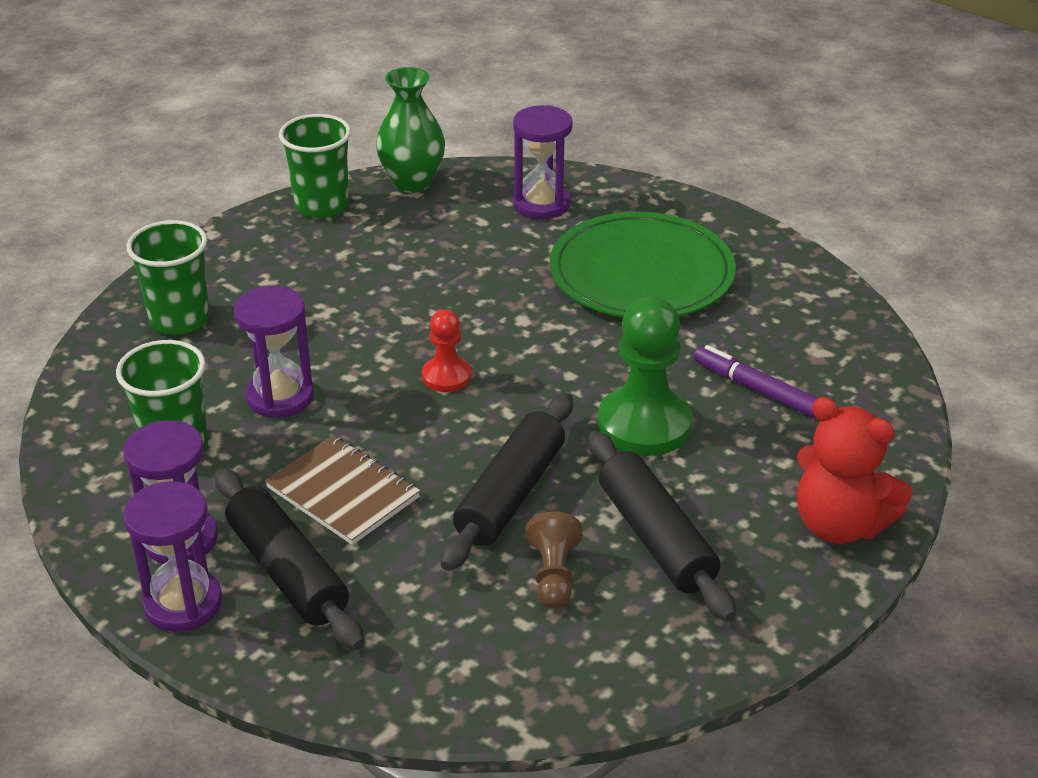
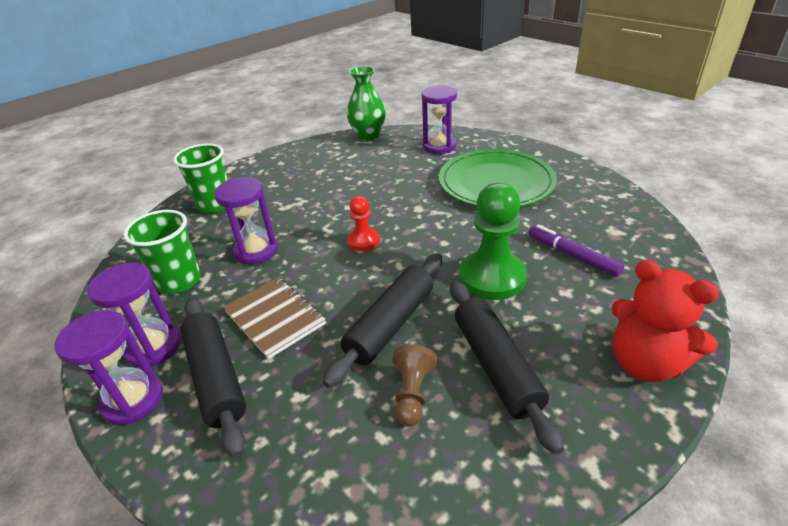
camera: 10 degrees right, 0 degrees up
green cup [279,114,351,218] -> none

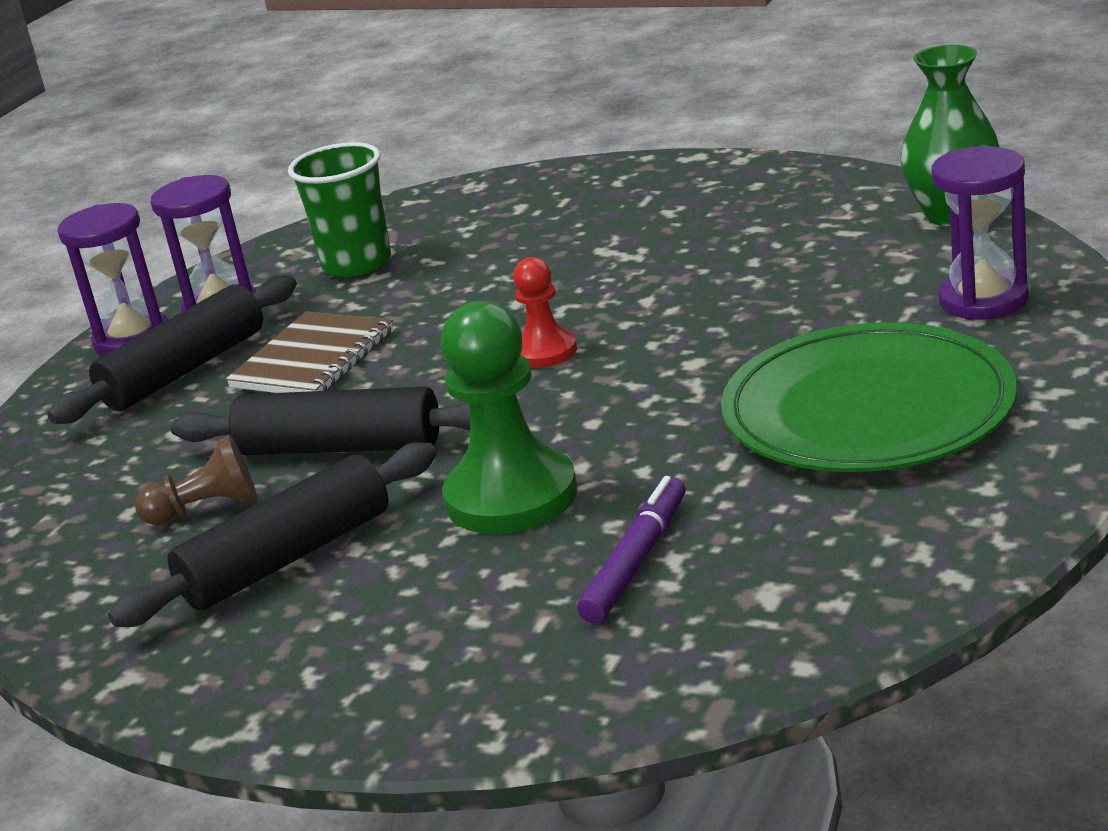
camera: 70 degrees right, 10 degrees down
green cup [173,143,228,213] -> none
purple hourglass [214,177,278,265] -> none
red teddy bear [611,260,719,382] -> none

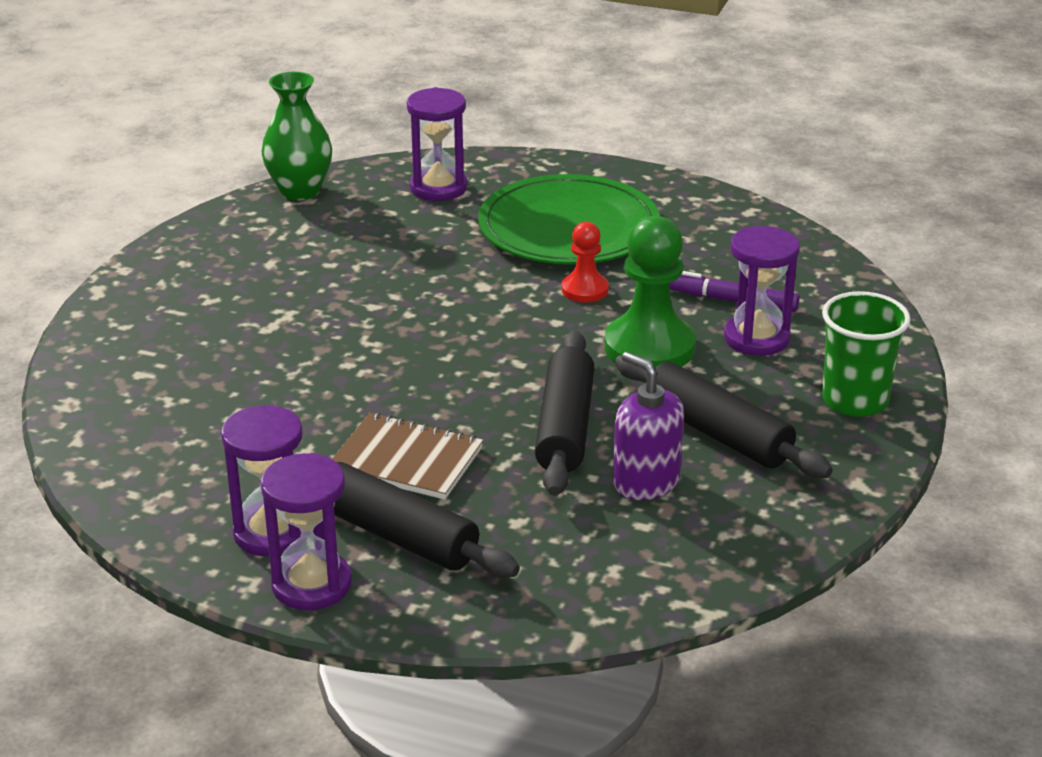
camera: 100 degrees left, 5 degrees up
brown pawn [135,435,257,525] -> purple soap dispenser [613,352,684,500]
green cup [288,142,391,277] -> green cup moved to [822,291,911,417]
red pawn [513,257,577,368] -> red pawn moved to [562,222,609,302]
none -> purple hourglass [724,226,800,356]

